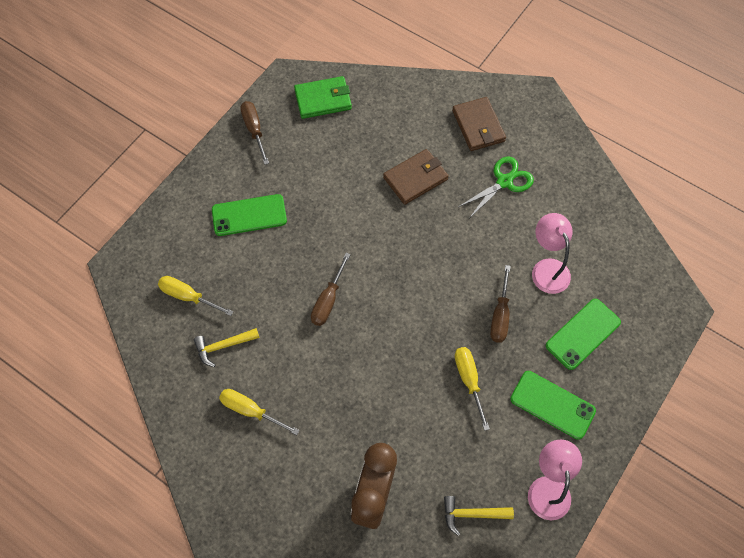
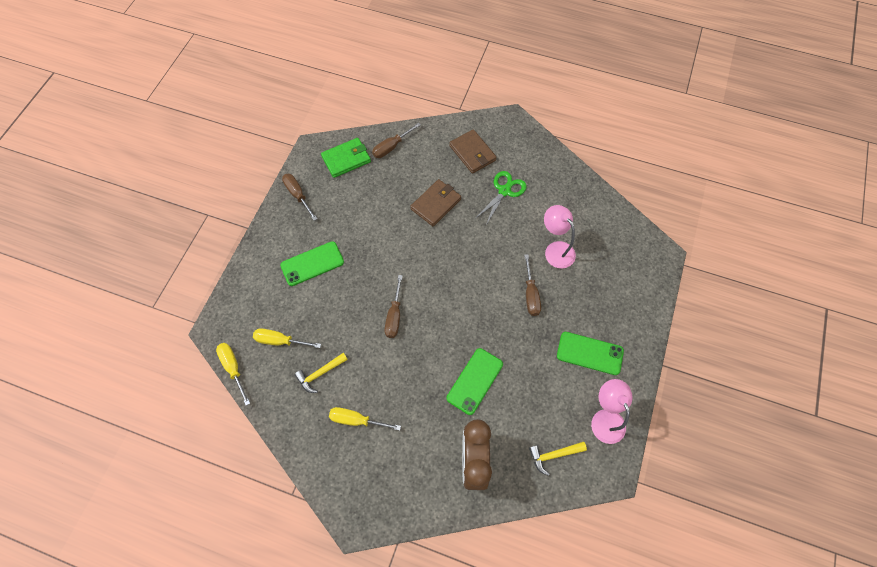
camera: 15 degrees left, 0 degrees up
yellow screwdriver [455,347,490,431] -> yellow screwdriver moved to [216,343,250,405]
green phone [546,299,621,370] -> green phone moved to [447,348,503,415]
none -> brown screwdriver [372,122,421,158]

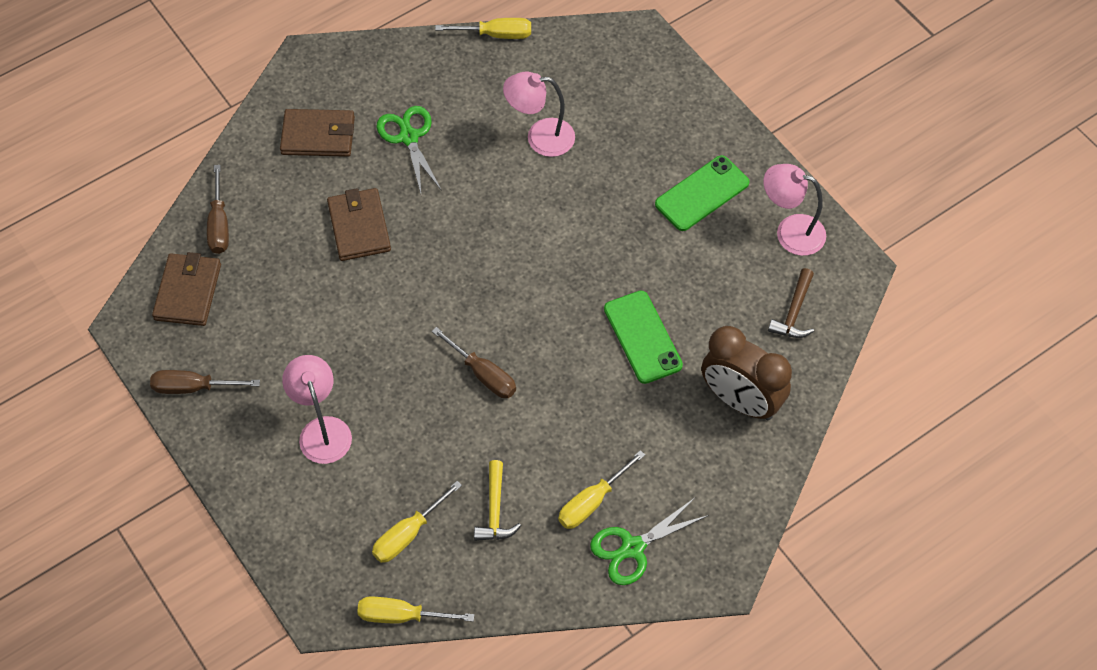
camera: 55 degrees left, 5 degrees down
green phone [280,241,344,286] -> pink lamp [282,355,352,464]
green wallet [321,138,371,178] -> brown wallet [152,252,221,326]
brown screwdriver [524,254,541,316] -> none
yellow hammer [529,441,587,476] -> brown hammer [768,268,814,338]
none -> yellow screwdriver [435,18,531,39]
none -> green scissors [590,497,709,585]

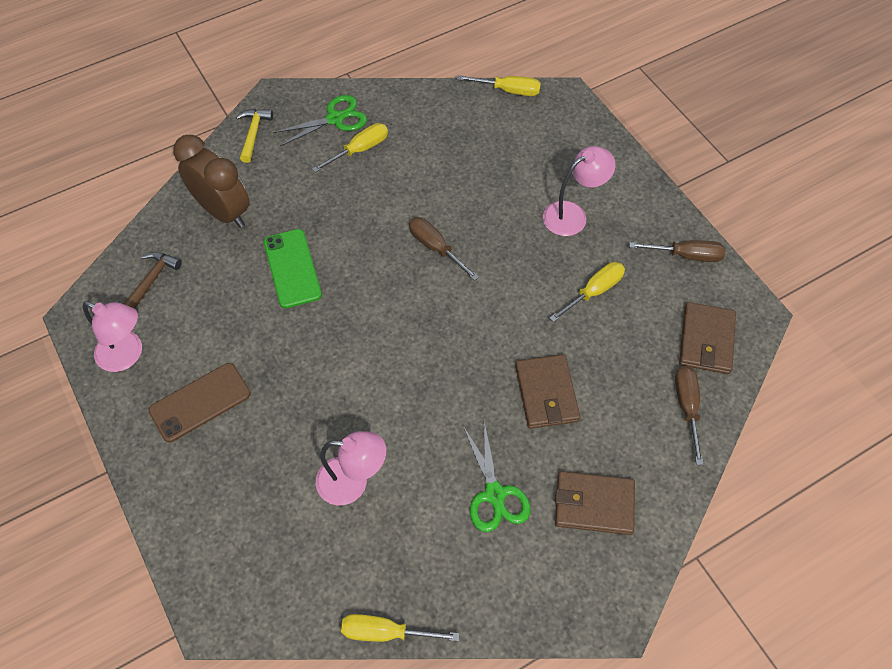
camera: 175 degrees left, 0 degrees up
pink lamp [282,355,352,464] -> pink lamp turned 105 degrees counterclockwise [543,146,616,236]
yellow screwdriver [372,481,462,563] -> yellow screwdriver moved to [549,262,625,322]
yellow hammer [474,460,521,541] -> yellow hammer moved to [236,109,273,163]
green phone [655,155,750,231] -> brown phone [148,363,251,442]

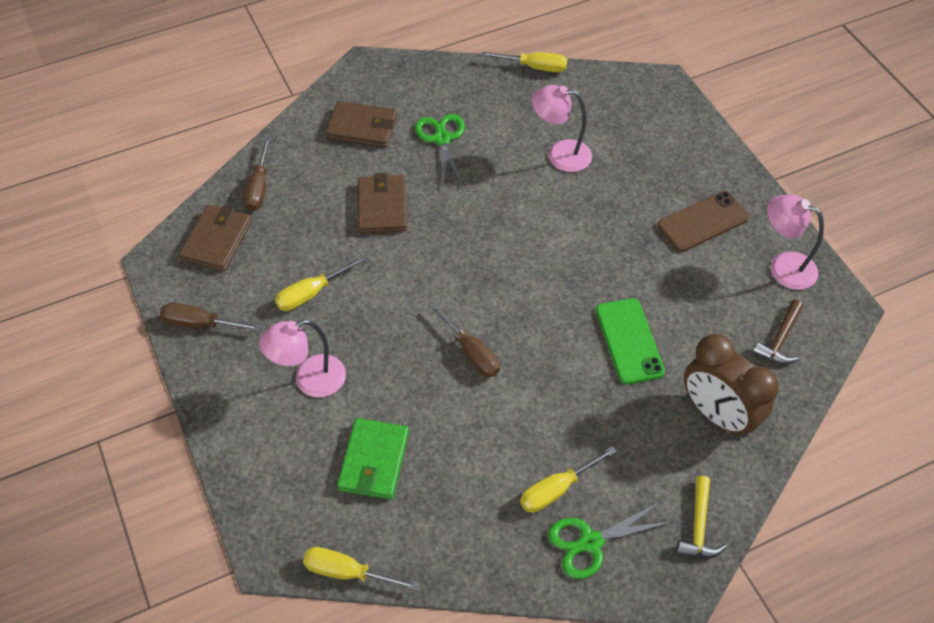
camera: 175 degrees left, 5 degrees down
none -> green wallet [337,418,409,500]

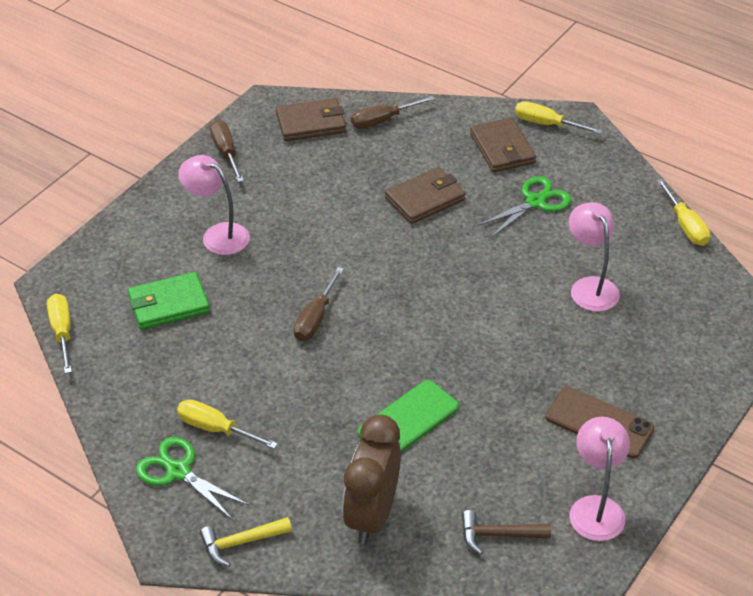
camera: 60 degrees right, 10 degrees down
yellow screwdriver [275,256,366,311] -> yellow screwdriver moved to [515,101,603,134]

